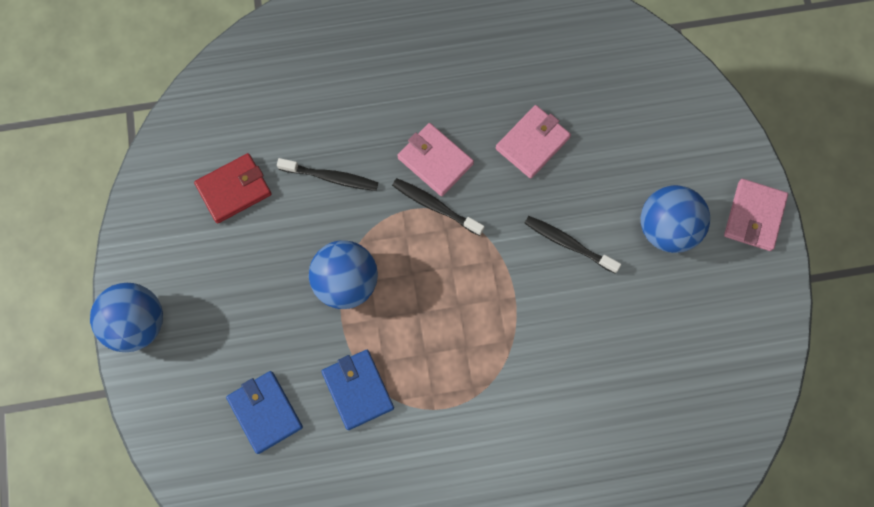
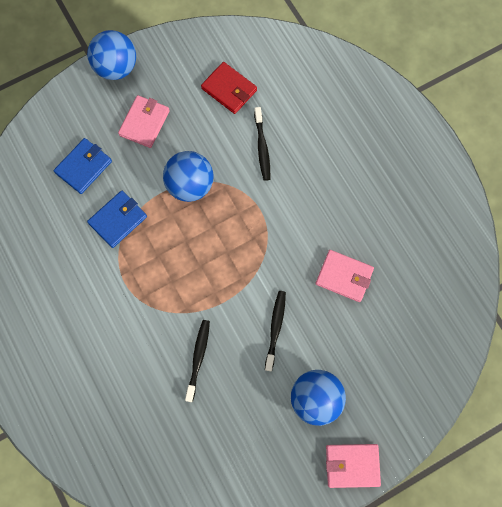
camera: 70 degrees right, 0 degrees up
black toothbrush [392,178,485,236] -> black toothbrush moved to [185,320,210,402]
pink wallet [397,123,474,196] -> pink wallet moved to [118,95,170,148]

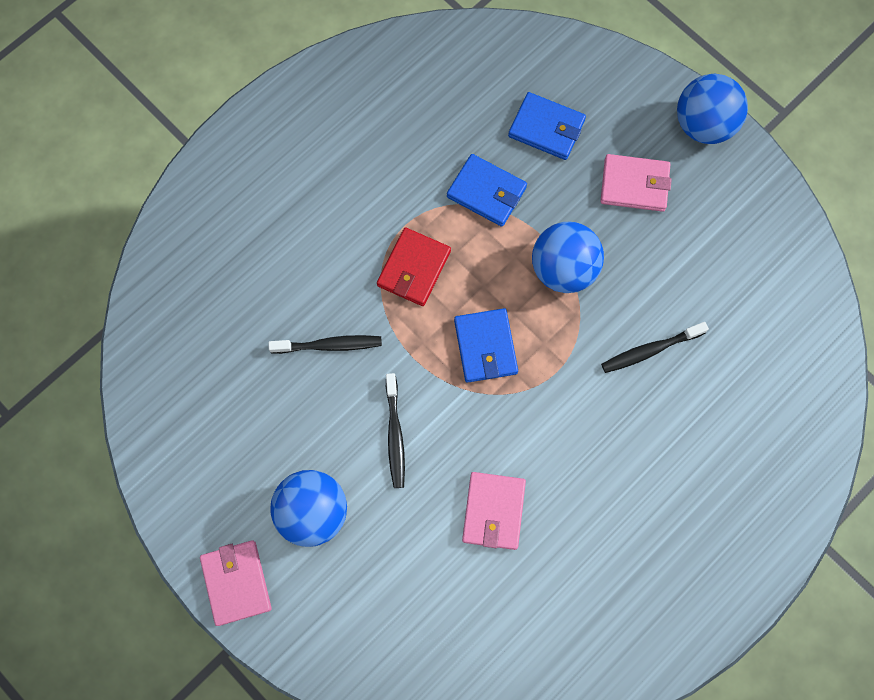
camera: 75 degrees right, 0 degrees up
red wallet [201,62,257,114] -> red wallet moved to [377,227,451,306]
black toothbrush [265,291,286,371] -> black toothbrush turned 90 degrees clockwise [386,373,405,488]
none -> blue wallet [454,308,518,382]

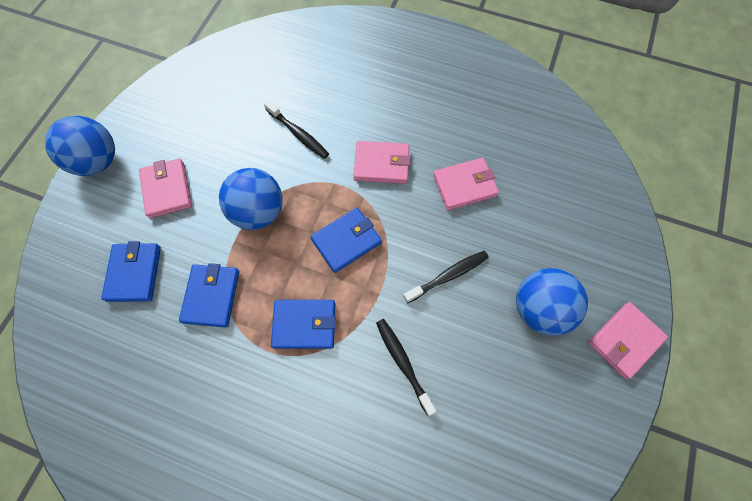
camera: 115 degrees left, 5 degrees down
red wallet [377,227,451,306] -> blue wallet [271,300,336,349]
none -> pink wallet [354,141,411,184]

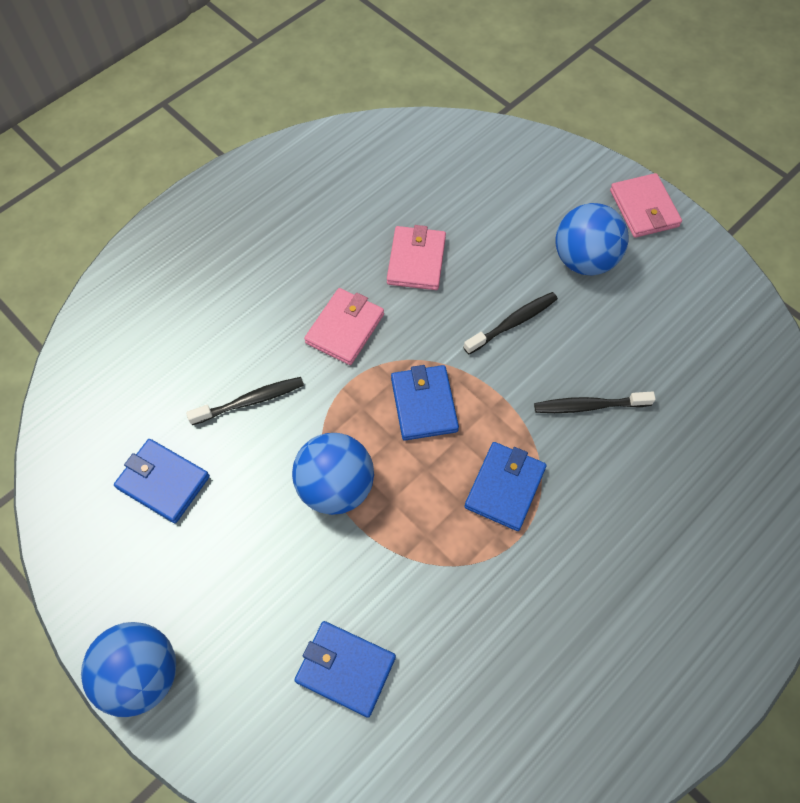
camera: 65 degrees left, 5 degrees down
pink wallet [139,158,192,218] -> none
blue wallet [179,263,239,328] -> blue wallet moved to [114,439,210,523]
black toothbrush [403,251,489,303] -> black toothbrush turned 60 degrees clockwise [463,292,558,354]

